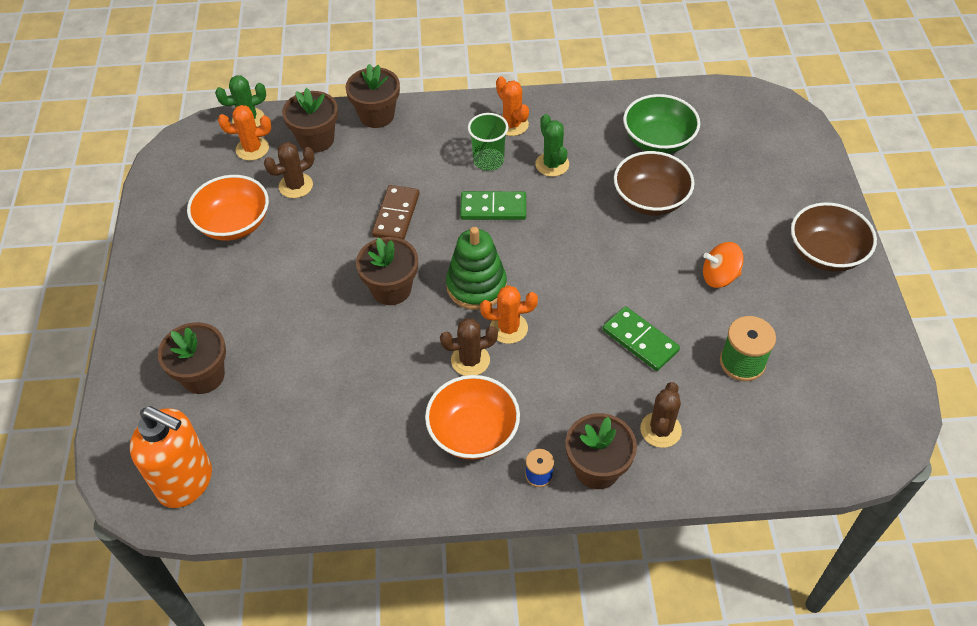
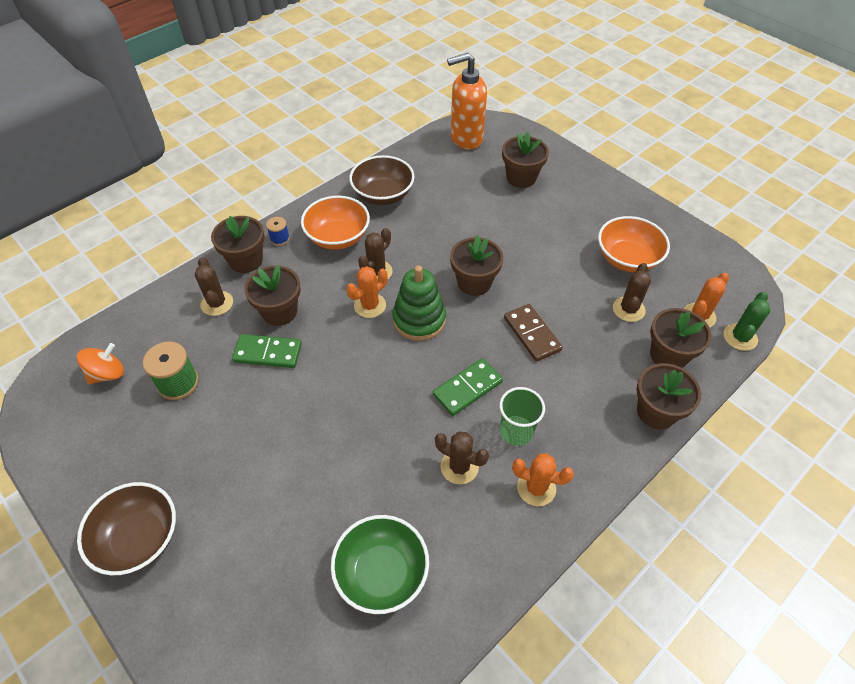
camera: 140 degrees right, 0 degrees up
green cactus [535,114,569,177] -> brown cactus [435,431,489,485]
brown bowl [614,151,694,216] -> brown bowl moved to [349,155,415,205]
orange spinning top [703,242,744,288] -> orange spinning top moved to [77,343,124,384]
none -> brown flower pot [244,265,301,326]

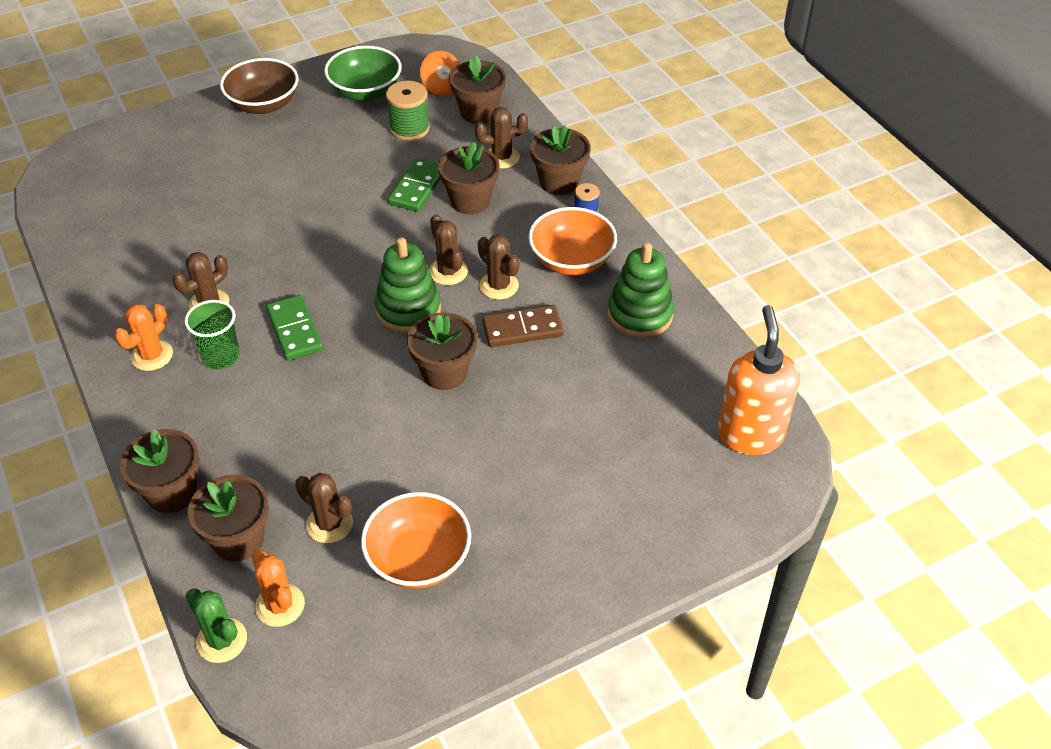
camera: 105 degrees right, 5 degrees down
green bowl [331,515,429,614] -> green bowl moved to [324,46,401,101]
orange cactus [346,266,388,318] -> brown cactus [429,214,468,285]
brown bowl [349,155,415,205] -> green stacking toy [608,242,674,338]
brown flower pot [502,132,549,188] -> brown flower pot moved to [449,55,506,124]
brown domino [504,304,563,362] -> brown domino moved to [482,305,564,347]

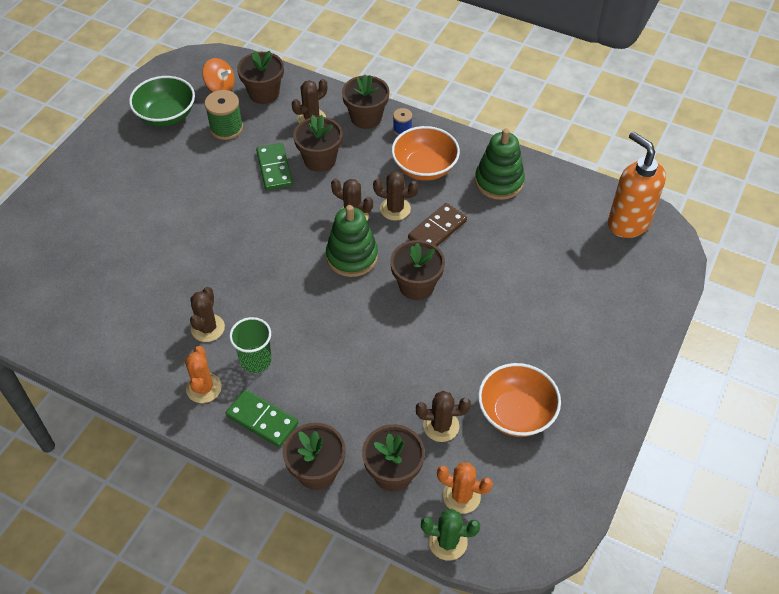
camera: 35 degrees left, 5 degrees up
brown bowl [220,58,298,114] -> none
green domino [266,295,323,361] -> green domino moved to [226,389,298,447]

